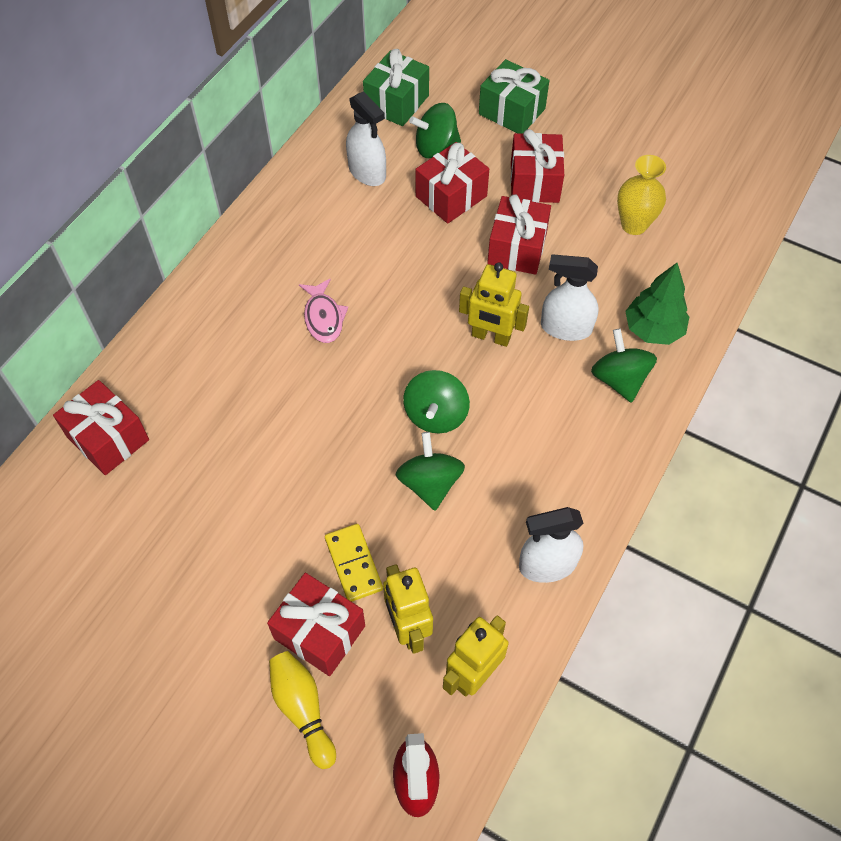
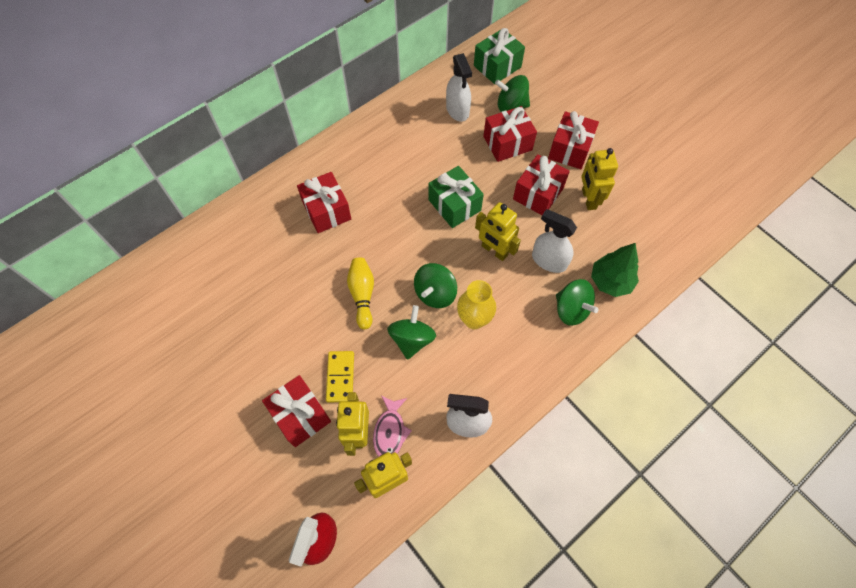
camera: 20 degrees right, 5 degrees up
red gift [53,380,149,475] -> red gift moved to [297,172,351,233]
yellow bowling pin [269,651,336,769] -> yellow bowling pin moved to [347,258,374,329]
pink fish [299,278,348,343] -> pink fish moved to [373,395,412,457]
green gift [479,59,549,134] -> green gift moved to [429,166,484,228]
green spinning top [591,329,657,403] -> green spinning top turned 135 degrees clockwise [556,279,599,326]
yellow vase [617,155,666,235] -> yellow vase moved to [457,280,496,329]
none -> yellow robot [581,148,618,210]

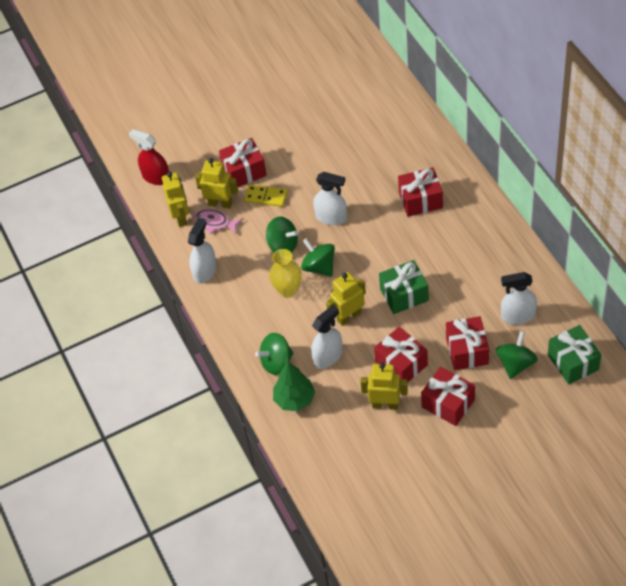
camera: 110 degrees right, 10 degrees down
yellow bowling pin [347,258,374,329] -> white spray bottle [313,172,347,225]

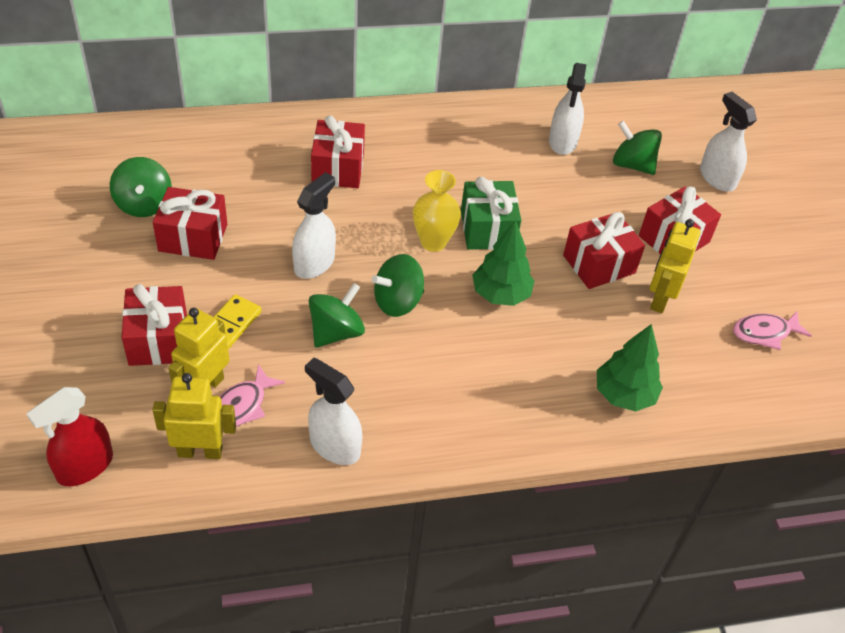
camera: 85 degrees left, 5 degrees down
green spinning top [255,333,294,375] -> green spinning top moved to [110,157,172,217]
yellow vase [269,249,302,298] -> yellow vase moved to [413,170,461,252]
white spray bottle [311,305,343,368] -> white spray bottle moved to [700,92,757,192]
yellow robot [326,272,366,326] -> green tree [472,220,534,306]
red gift [446,316,489,370] -> red gift moved to [153,187,227,260]
green gift [548,325,601,384] -> none
none -> pink fish [733,312,812,350]

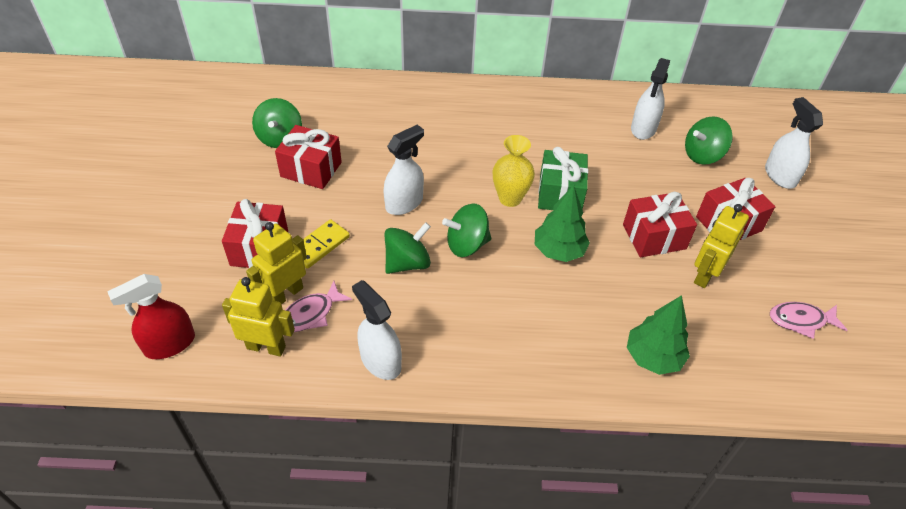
camera: 15 degrees right, 0 degrees up
red gift [311,115,365,188] -> none
green spinning top [613,121,662,175] -> green spinning top turned 75 degrees counterclockwise [685,116,733,165]

